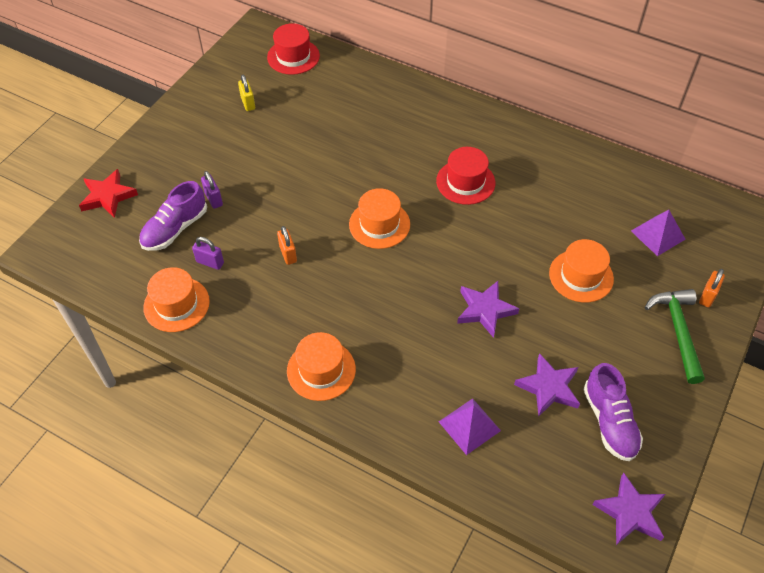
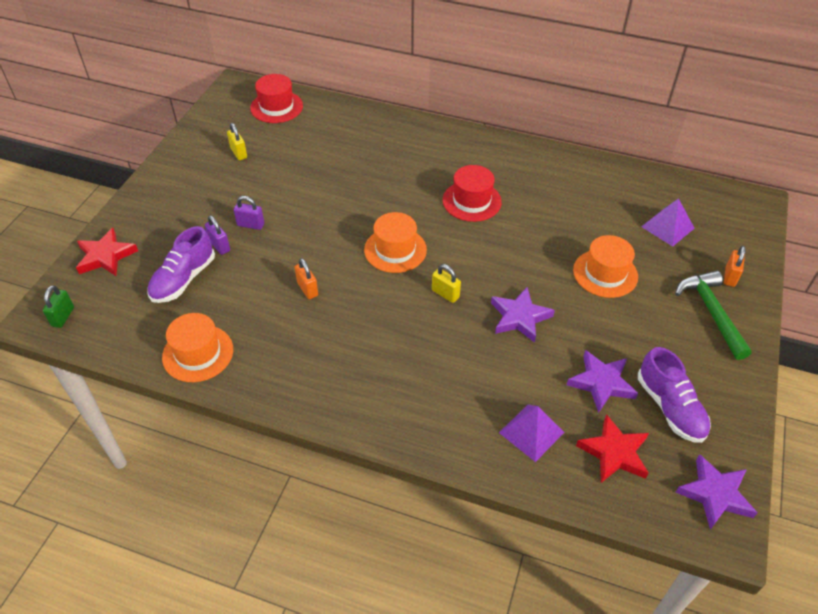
camera: 10 degrees left, 5 degrees down
purple padlock [192,237,224,270] -> purple padlock moved to [234,196,264,230]
orange hat [287,332,356,401] -> none
none -> green padlock [43,285,74,328]
none -> yellow padlock [432,264,461,303]
none -> red star [576,414,649,483]

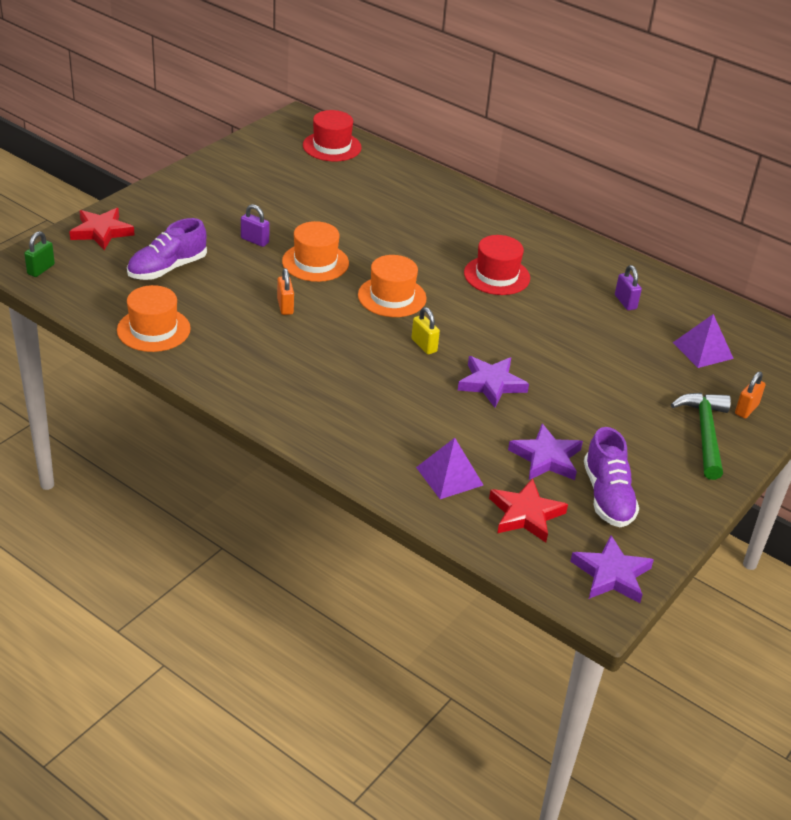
camera: 15 degrees right, 10 degrees down
purple padlock [205,215,230,255] -> purple padlock moved to [615,265,642,310]
yellow padlock [227,123,247,160] -> none
orange hat [573,235,638,298] -> orange hat moved to [282,221,349,282]

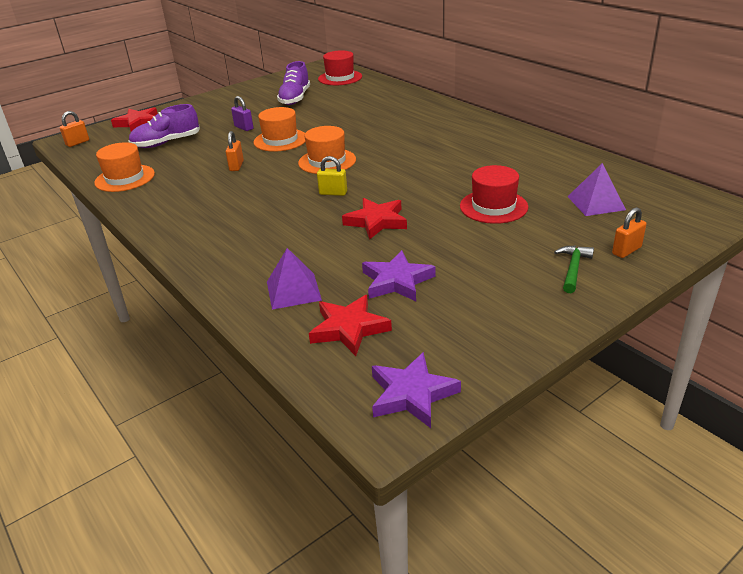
camera: 20 degrees right, 5 degrees down
green padlock [24,231,55,277] -> orange padlock [60,111,89,147]
yellow padlock [411,307,440,354] -> yellow padlock turned 60 degrees counterclockwise [317,156,347,196]
purple star [458,356,529,408] -> red star [342,198,407,240]
red hat [464,235,530,295] -> red hat moved to [460,165,528,224]
purple shoe [584,427,639,527] -> purple shoe moved to [277,61,310,105]
purple padlock [615,265,642,310] -> none
green hammer [671,393,731,480] -> green hammer [554,246,594,293], size x0.61

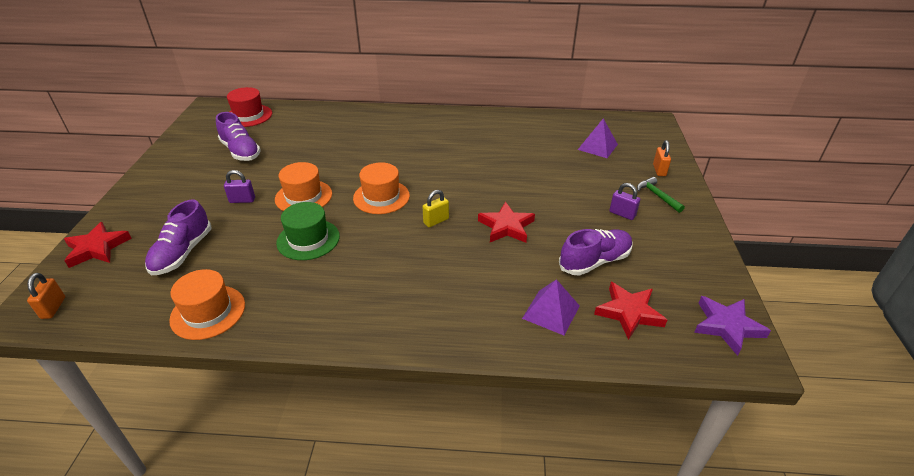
camera: 50 degrees left, 5 degrees up
orange padlock [226,131,244,171] -> green hat [276,202,340,260]
purple star [362,250,436,301] -> purple shoe [559,229,633,275]
red hat [460,165,528,224] -> none
none -> purple padlock [609,183,640,220]

